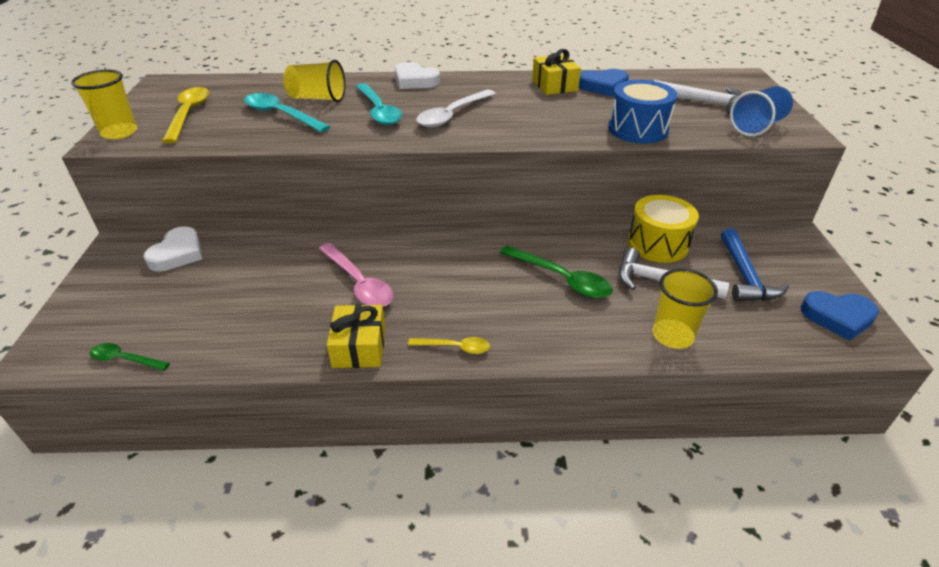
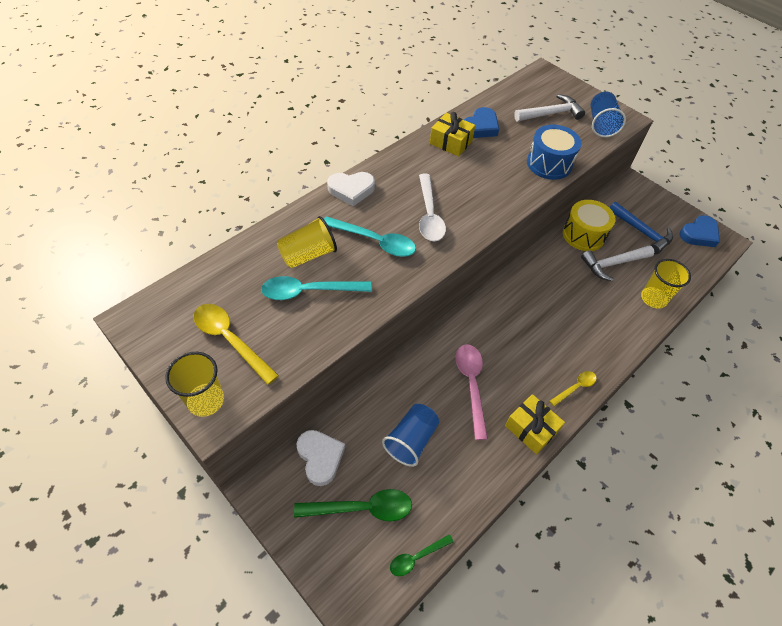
camera: 45 degrees left, 15 degrees up
pink spoon [319,243,394,307] -> pink spoon turned 105 degrees counterclockwise [456,344,488,440]
green spoon [500,245,613,299] -> green spoon moved to [294,489,412,521]
none -> blue cup [382,404,439,467]

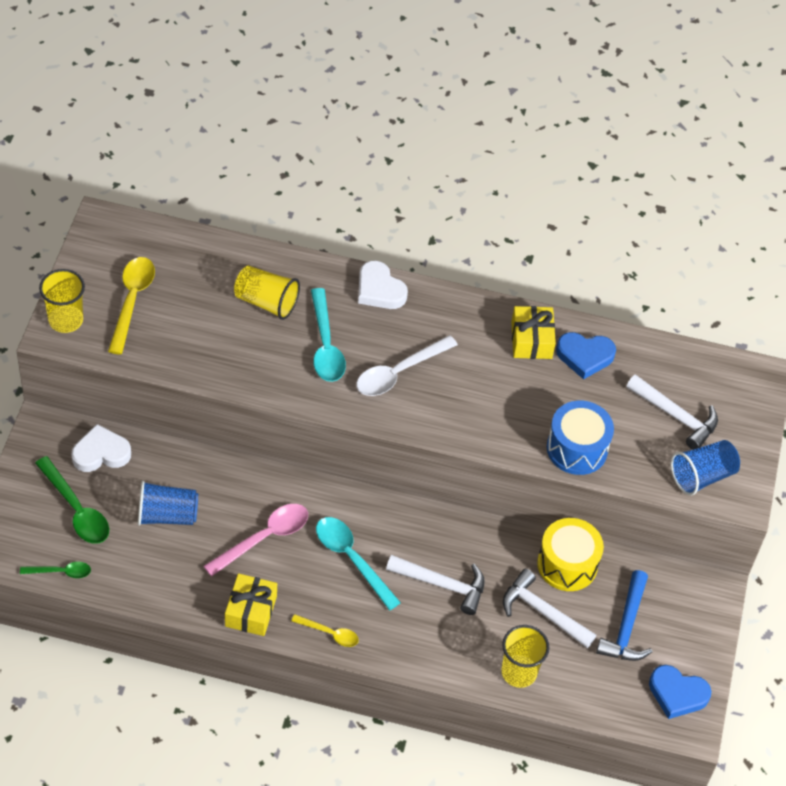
camera: 55 degrees right, 0 degrees up
turquoise spoon [261,276,372,300] -> turquoise spoon moved to [316,517,401,611]
white heart [296,430,345,486] -> white heart turned 135 degrees counterclockwise [72,424,131,472]
green spoon [390,534,454,576] -> green spoon turned 150 degrees clockwise [20,562,91,578]
none -> white hammer [386,555,485,615]

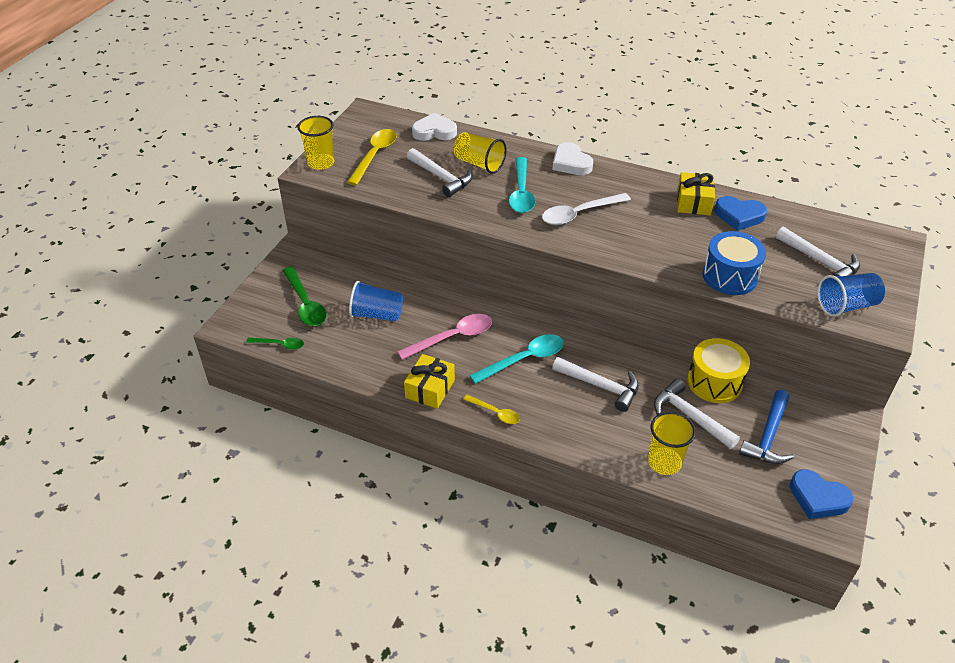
camera: 15 degrees right, 10 degrees down
white heart [72,424,131,472] -> white heart moved to [412,113,457,141]
turquoise spoon [316,517,401,611] -> turquoise spoon turned 90 degrees clockwise [469,334,564,384]
none -> white hammer [407,148,473,197]

